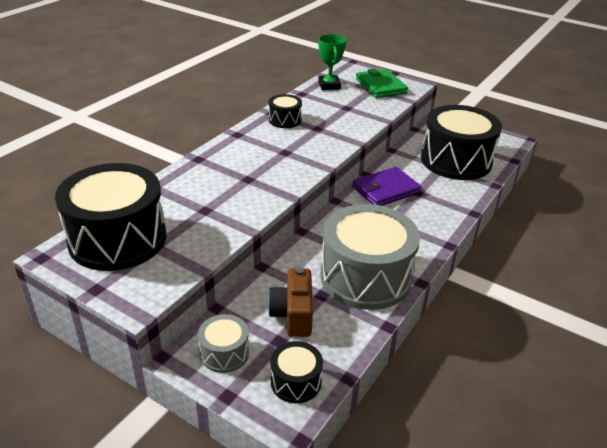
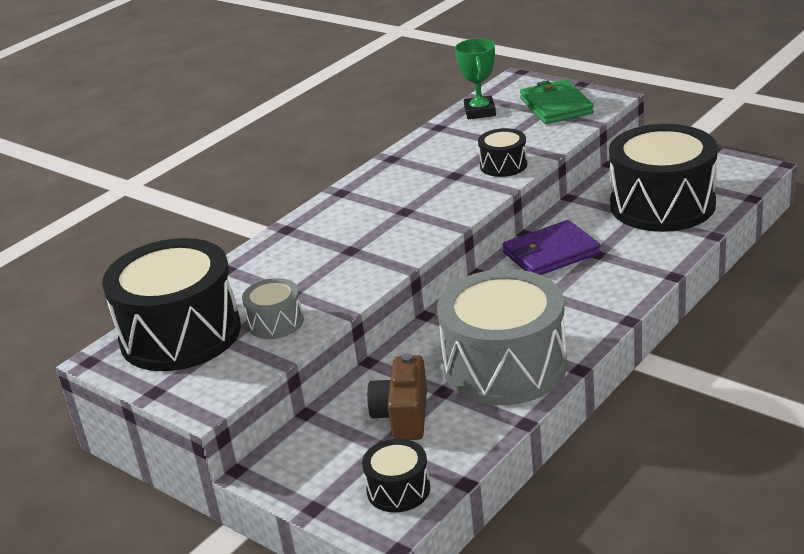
camera: 10 degrees right, 5 degrees down
grey drum [198,314,249,373] -> grey drum moved to [242,278,304,339]
black drum [269,94,302,128] -> black drum moved to [478,128,527,177]

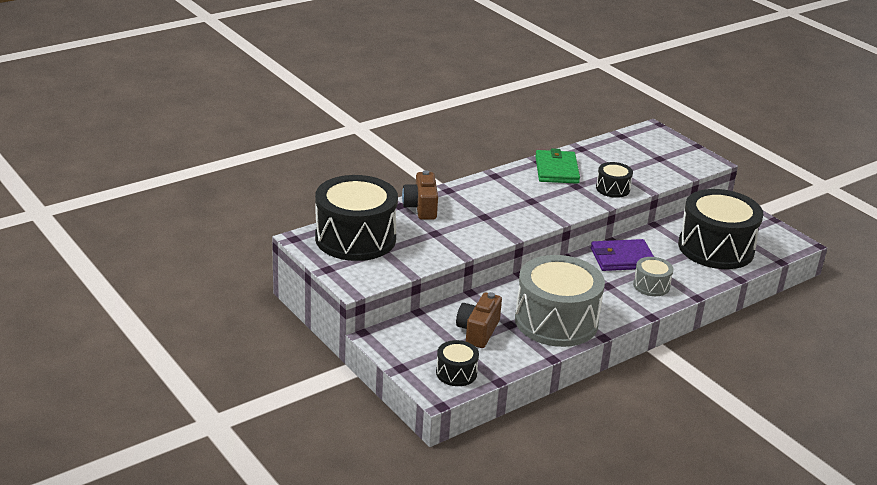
camera: 10 degrees right, 0 degrees up
grey drum [242,278,304,339] -> grey drum moved to [633,257,674,296]
green trophy [455,39,496,119] -> none
green wallet [520,79,594,124] -> green wallet moved to [535,148,580,184]
none -> brown camera [402,170,438,219]

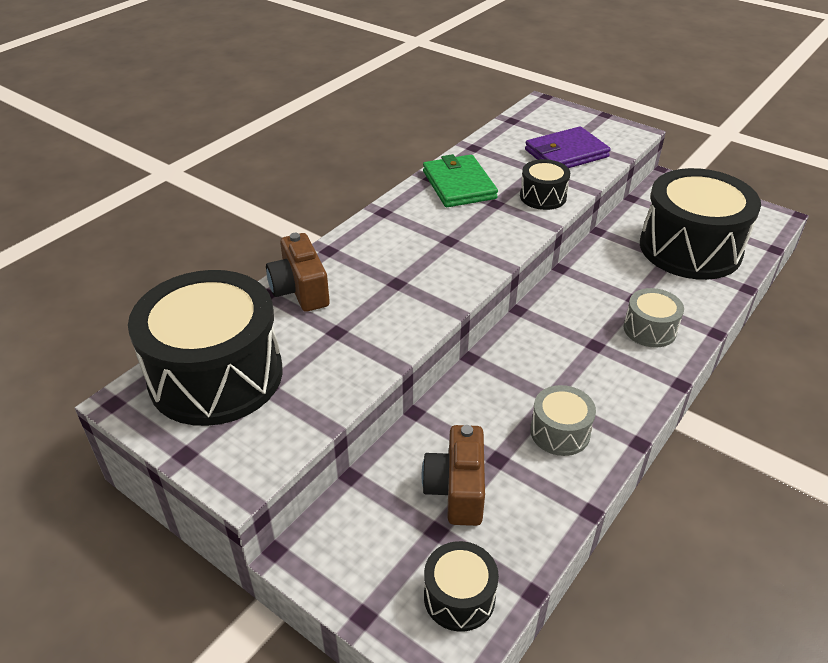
camera: 15 degrees left, 10 degrees up
grey drum [515,255,605,347] -> grey drum [530,385,596,456], size x0.46
purple wallet [591,239,654,271] -> purple wallet moved to [525,126,611,168]

